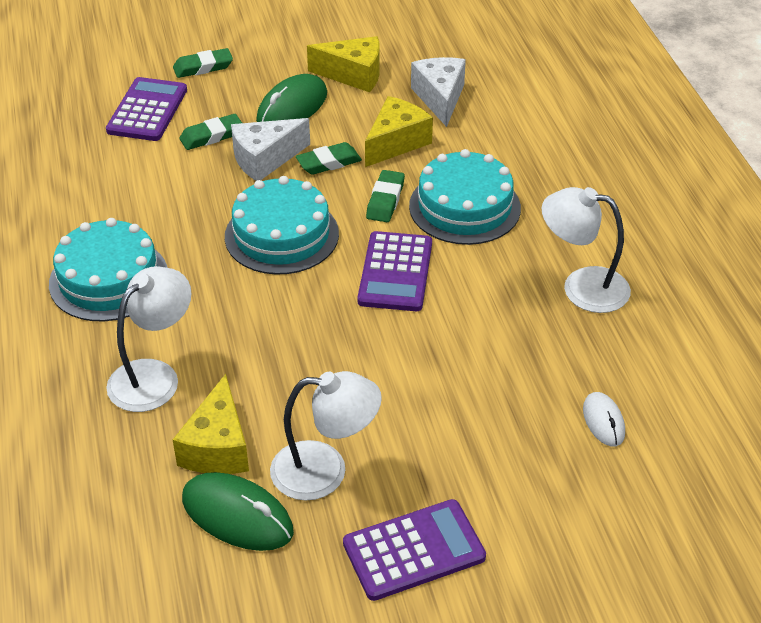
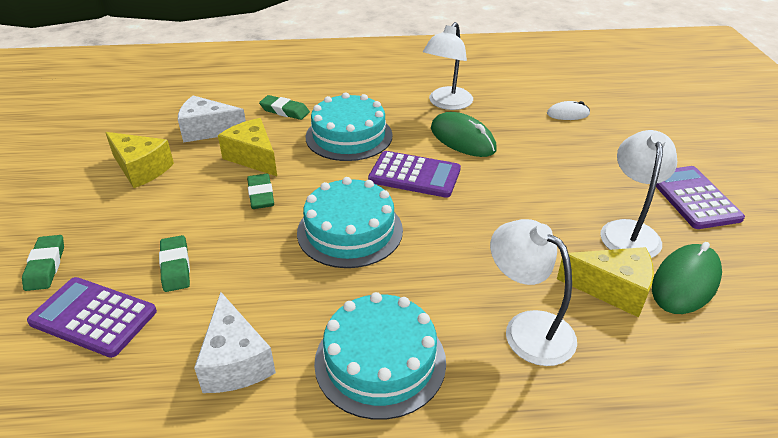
camera: 80 degrees left, 5 degrees down
white cheese [231,118,310,181] -> white cheese moved to [194,292,276,393]
green mouse [256,74,327,122] -> green mouse moved to [431,112,497,157]
yellow cheese [307,36,379,92] -> yellow cheese turned 105 degrees clockwise [105,132,174,188]
green eraser [366,170,405,222] -> green eraser moved to [259,95,310,120]

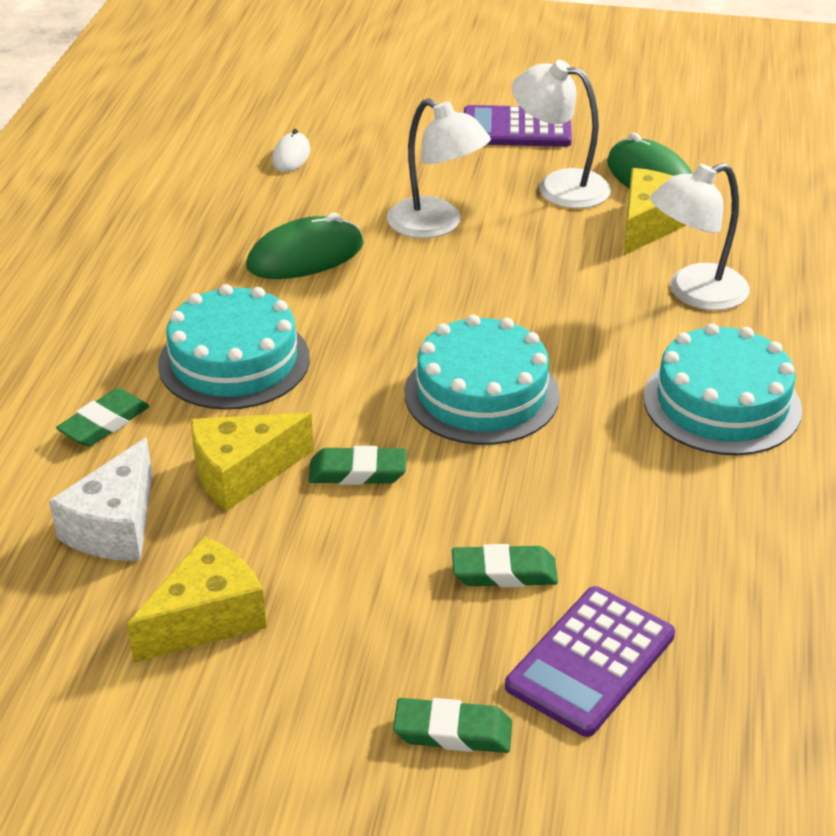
camera: 75 degrees left, 0 degrees up
white cheese [194,292,276,393] -> none
purple calculator [368,151,461,198] -> none
white lamp [423,22,473,110] -> white lamp moved to [387,98,491,238]

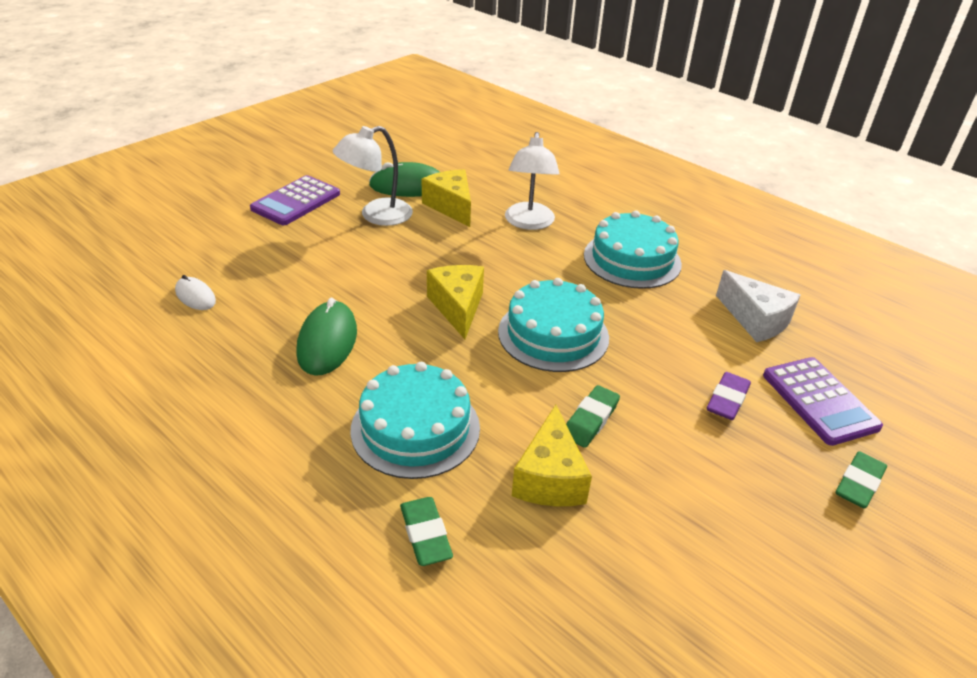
camera: 60 degrees left, 0 degrees up
white cheese [49,437,153,561] -> white cheese moved to [716,270,800,342]
yellow cheese [127,536,266,663] -> yellow cheese moved to [427,265,484,339]
white lamp [387,98,491,238] -> none
green eraser [452,544,558,587] -> purple eraser [707,372,751,420]

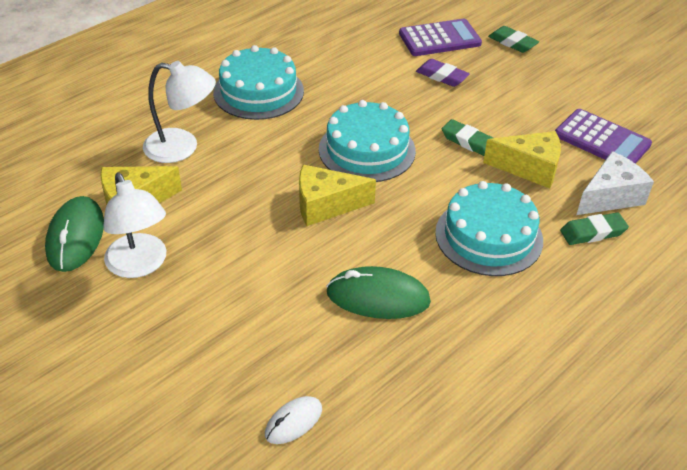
camera: 85 degrees left, 5 degrees up
purple calculator [250,175,340,225] -> purple calculator moved to [555,109,652,164]
white cheese [716,270,800,342] -> white cheese moved to [577,151,654,215]

